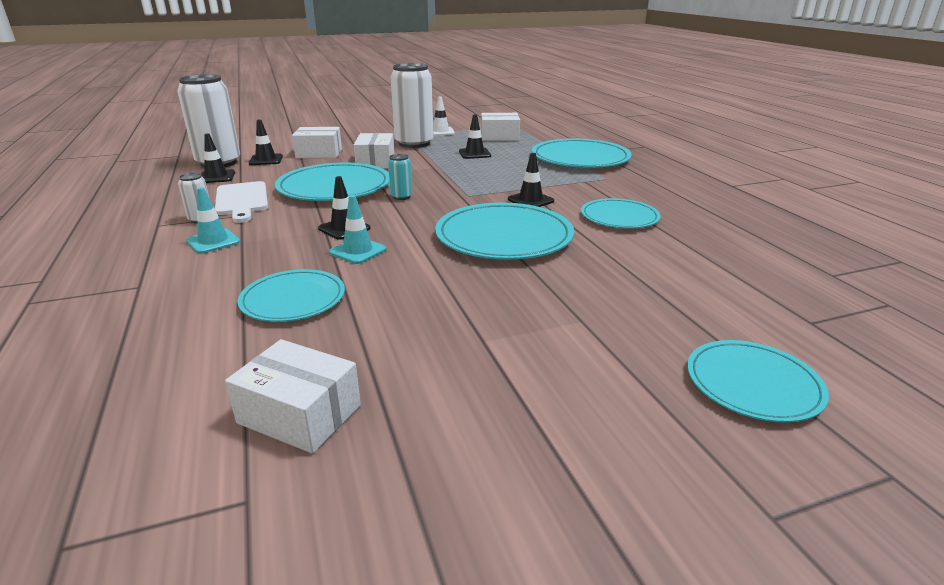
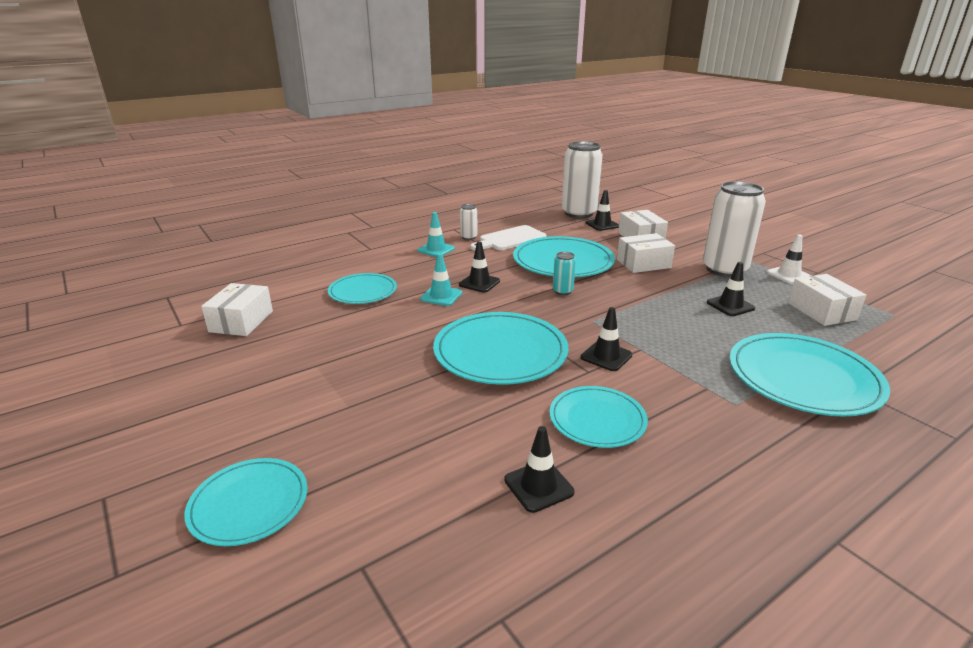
camera: 75 degrees right, 0 degrees up
black traffic cone [201,133,235,183] -> black traffic cone moved to [504,426,575,513]

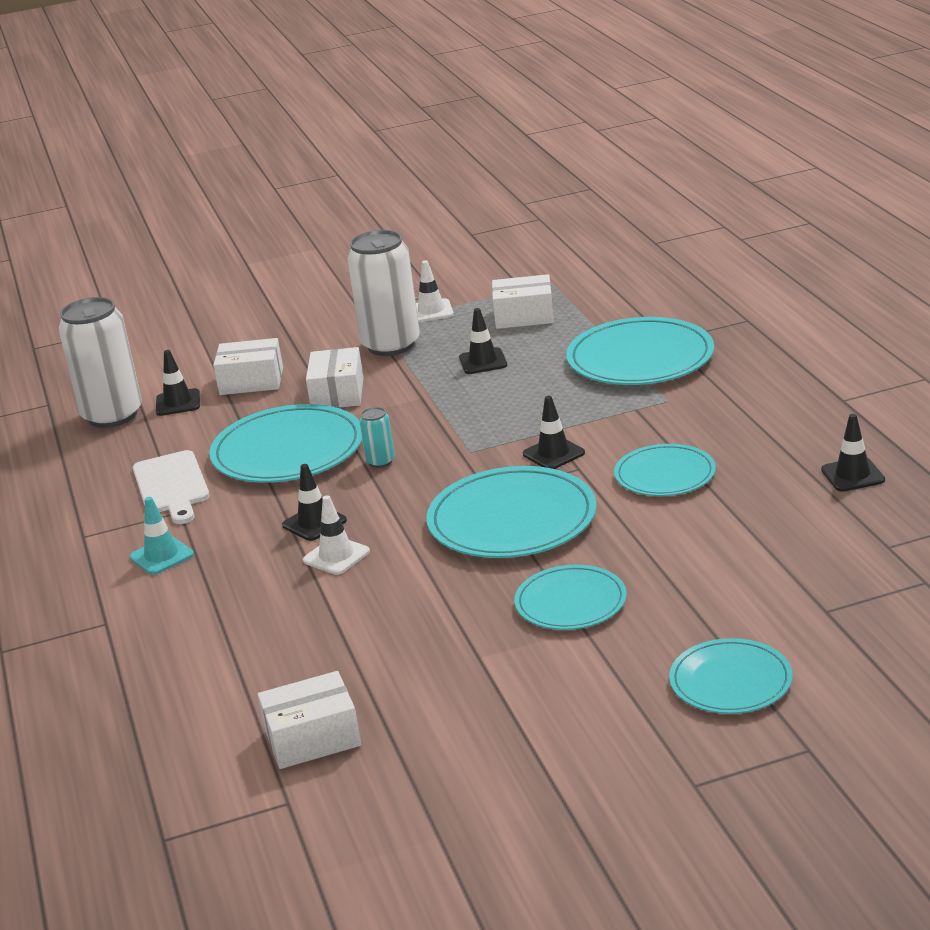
camera: 70 degrees left, 0 degrees up
white box [201,283,273,336] -> white box turned 45 degrees counterclockwise [257,671,361,769]
turquoise plate [328,273,397,304] -> turquoise plate moved to [514,565,627,630]
turquoise traffic cone [420,253,462,306] -> white traffic cone [303,495,370,575]
white can [460,204,477,240] -> none
black traffic cone [504,426,575,513] -> black traffic cone moved to [821,414,885,492]

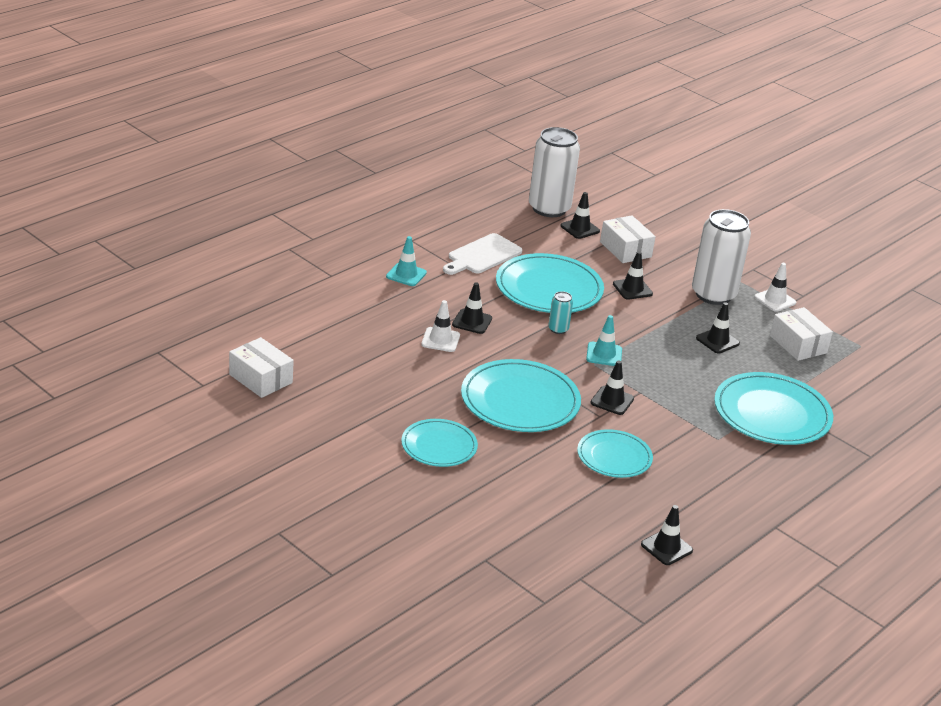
camera: 55 degrees right, 5 degrees up
white box [306,347,363,408] -> black traffic cone [613,251,653,300]
turquoise plate [669,638,793,714] -> none
none -> turquoise traffic cone [586,315,622,366]

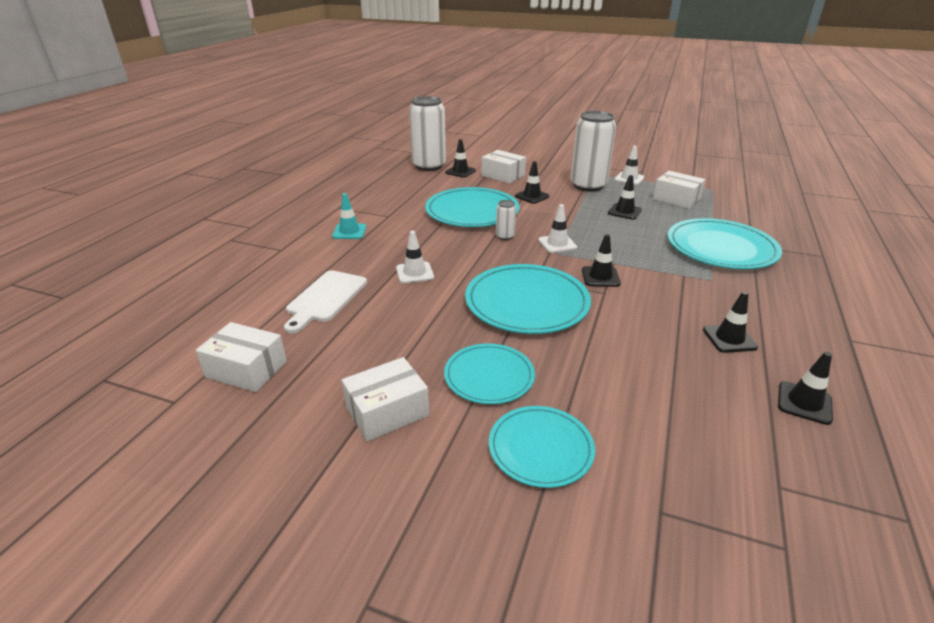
camera: 20 degrees left, 0 degrees up
white cutting board [443,233,522,275] -> white cutting board moved to [284,270,367,333]
black traffic cone [452,283,492,334] -> black traffic cone moved to [703,291,758,353]
turquoise can [548,291,573,334] -> white can [496,200,516,240]
turquoise plate [577,429,653,478] -> turquoise plate moved to [489,406,595,488]
turquoise traffic cone [586,315,622,366] -> white traffic cone [538,204,577,253]
none -> white box [342,357,429,442]

